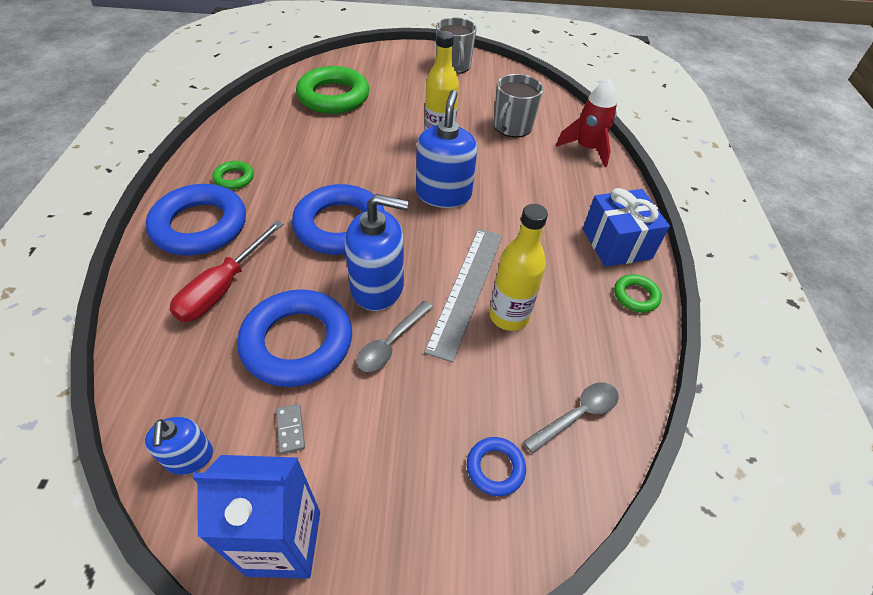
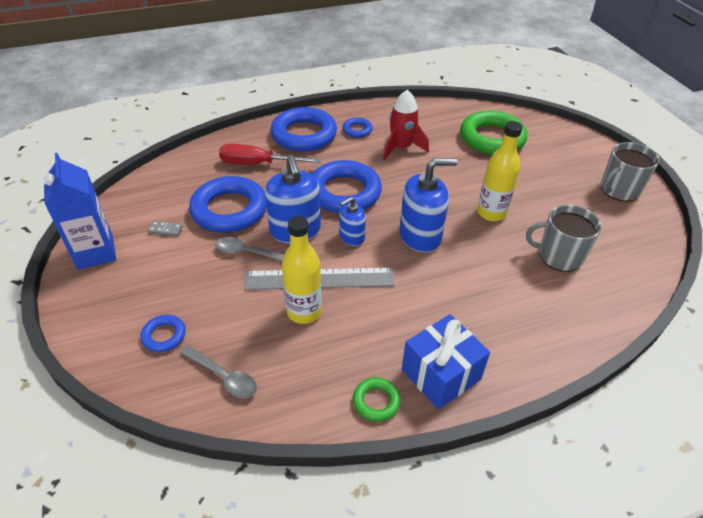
camera: 70 degrees right, 5 degrees down
blue soap dispenser [145,417,213,475] -> blue soap dispenser moved to [339,197,366,246]
green ring [212,161,254,190] -> blue ring [342,117,373,138]
grey domino [276,404,305,454] -> grey domino turned 45 degrees clockwise [148,221,183,236]
red rocket [556,79,617,167] -> red rocket moved to [383,90,429,160]

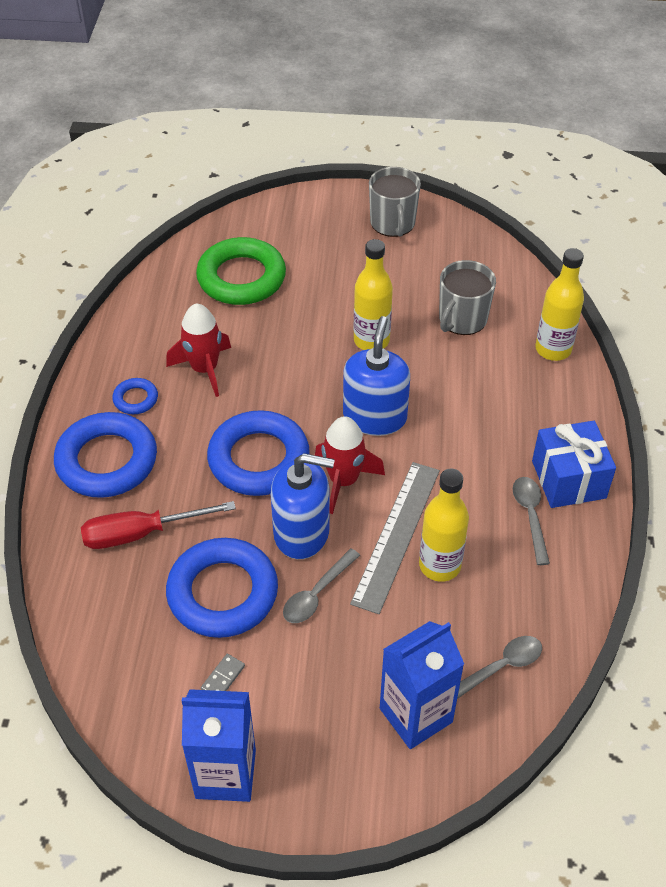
camera: 65 degrees left, 5 degrees up
blue ring [141,315,186,352] -> blue carton [380,621,464,749]
red screwdriver [219,144,321,165] -> red screwdriver turned 45 degrees clockwise [81,501,236,549]
blue soap dispenser [339,197,366,246] -> red rocket [315,416,385,514]
green ring [353,377,401,421] -> none
none -> grey spoon [513,477,550,565]
none -> yellow bottle [535,248,584,361]

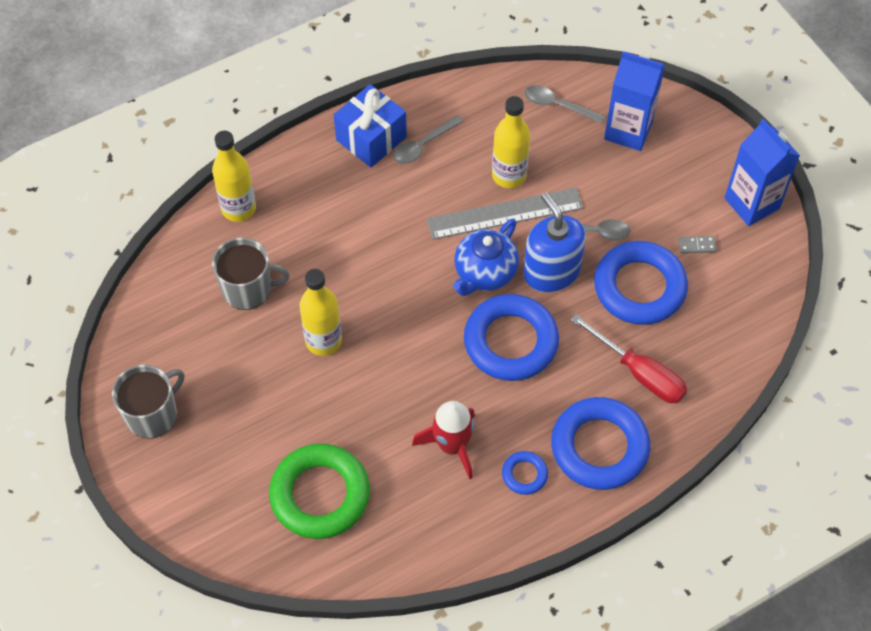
camera: 125 degrees left, 10 degrees up
red rocket [315,416,385,514] -> blue teapot [453,219,519,296]
blue soap dispenser [343,316,410,436] -> none

